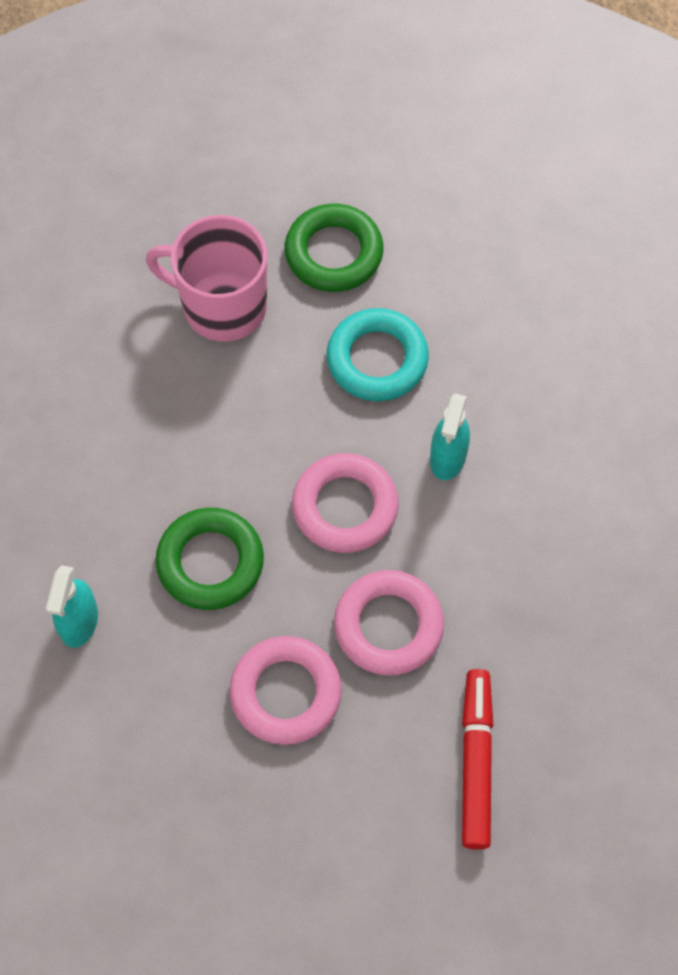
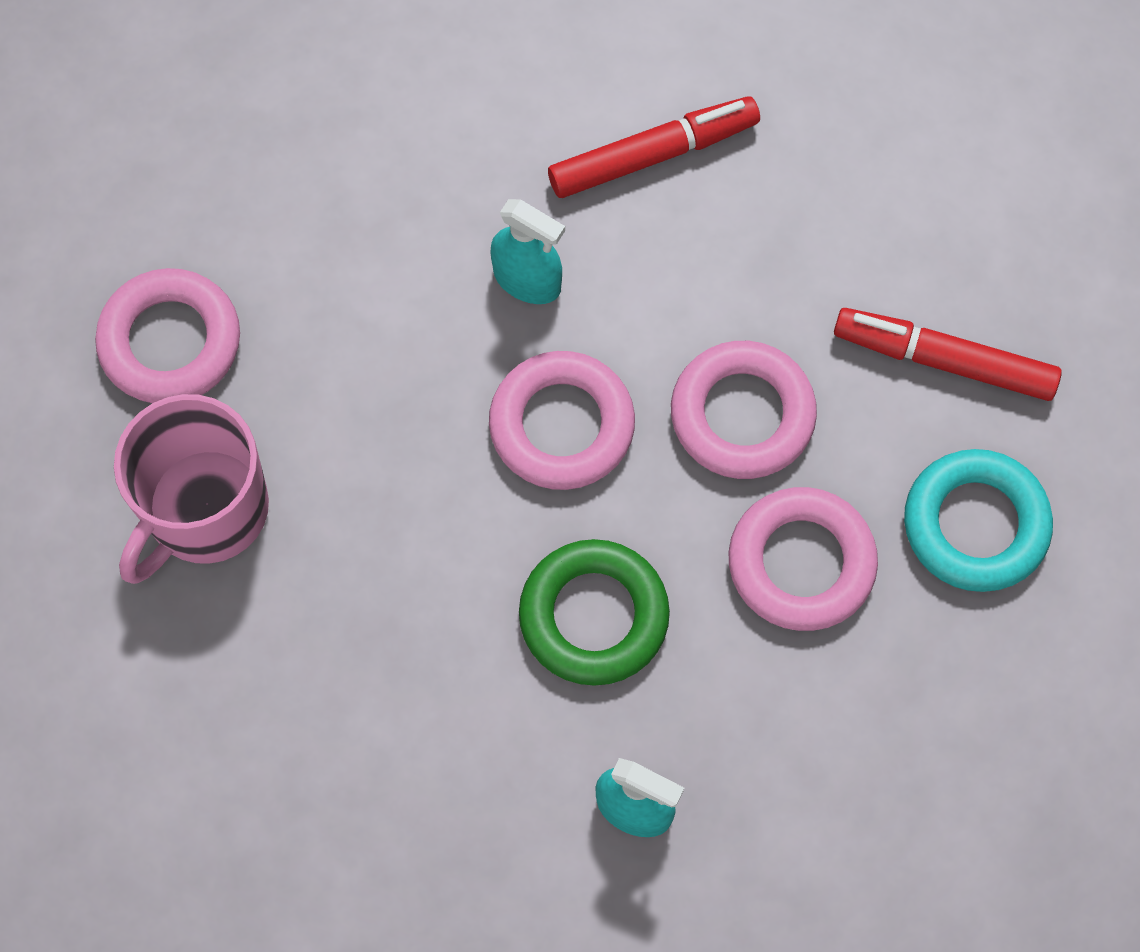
camera: 75 degrees left, 5 degrees up
green ring [285,204,384,292] -> pink ring [95,268,240,403]
turquoise ring [327,308,429,401] -> turquoise ring moved to [904,449,1053,592]
none -> red marker [548,96,760,198]

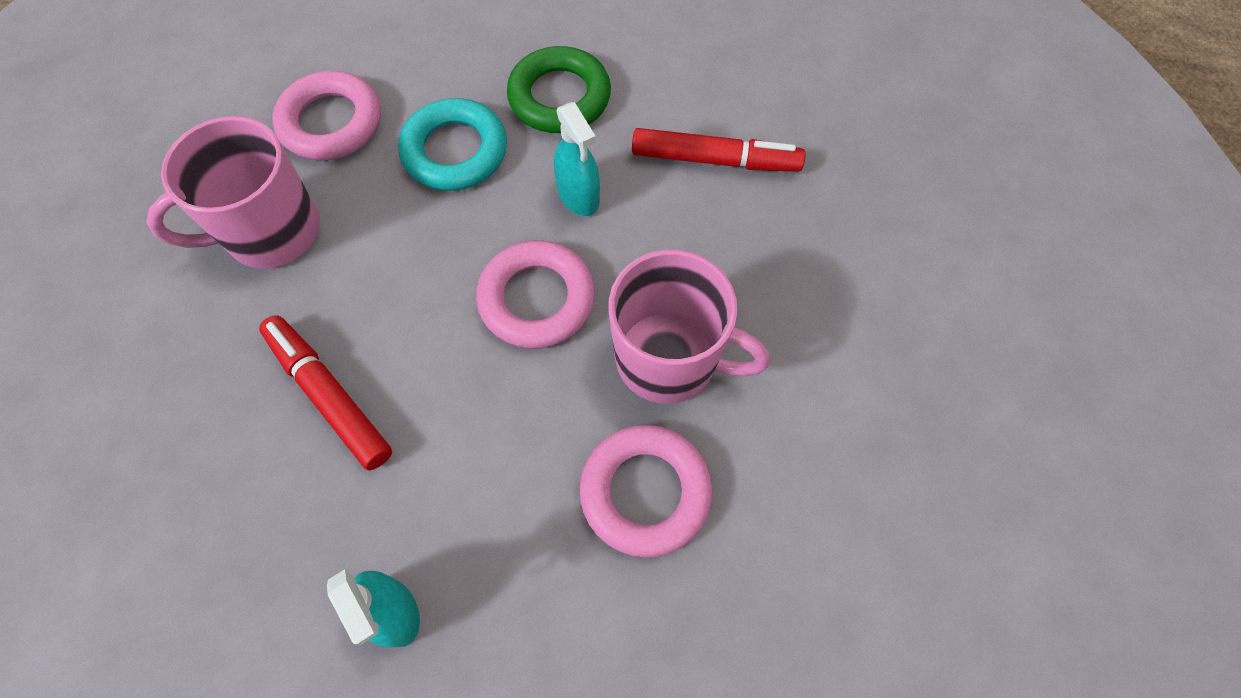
camera: 30 degrees right, 5 degrees down
green ring [519,539,670,686] -> green ring moved to [507,46,611,133]
pink ring [671,341,817,479] -> pink mug [609,250,770,403]
red marker [834,308,1062,401] -> red marker moved to [259,315,392,470]
turquoise ring [904,449,1053,592] -> turquoise ring moved to [398,98,507,191]

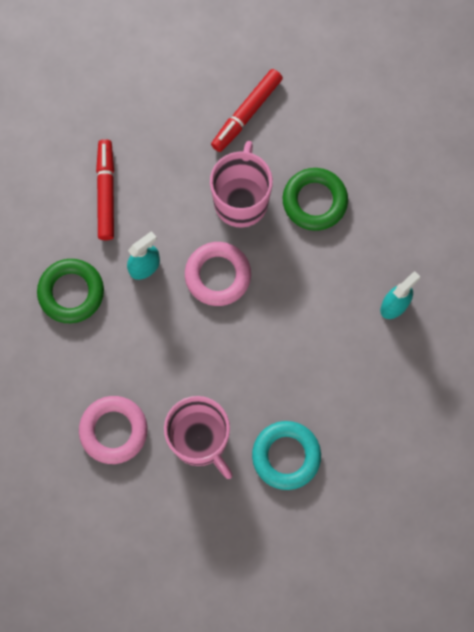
camera: 100 degrees left, 10 degrees up
red marker [259,315,392,470] -> red marker moved to [211,69,283,152]
turquoise ring [398,98,507,191] -> turquoise ring moved to [252,421,321,490]
pink ring [580,425,713,557] -> green ring [283,168,348,231]

